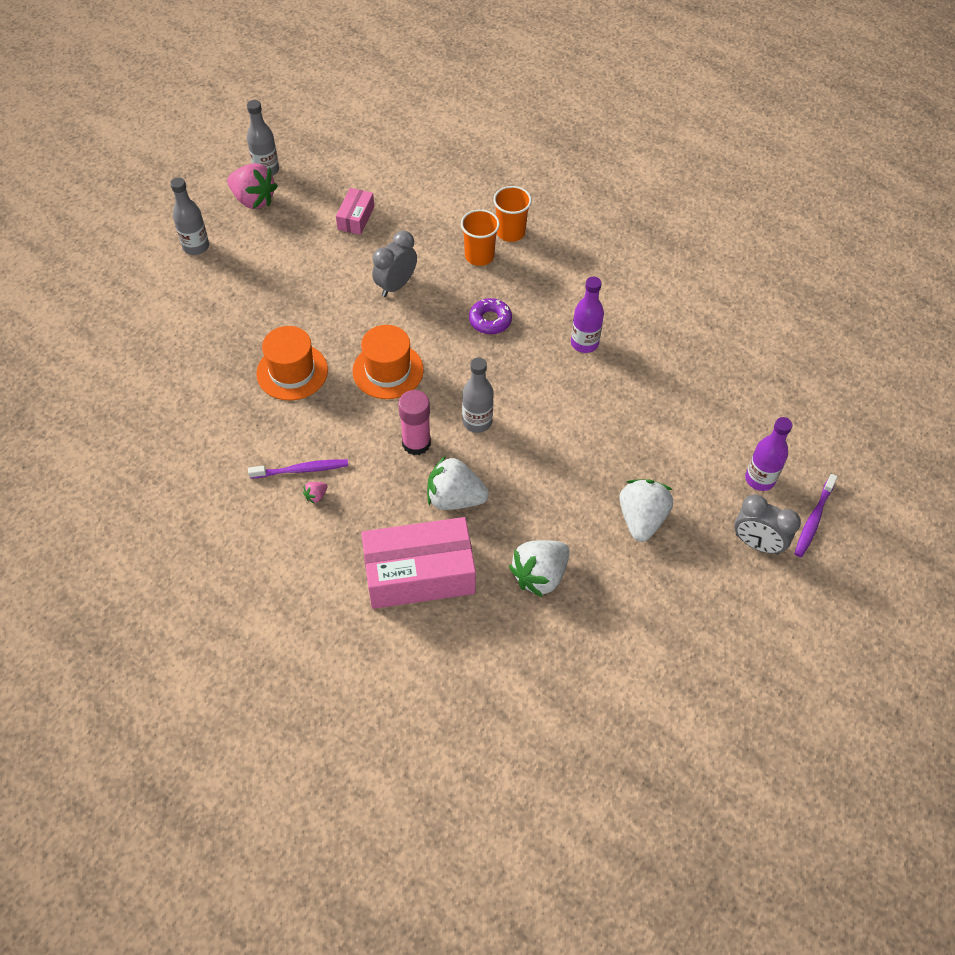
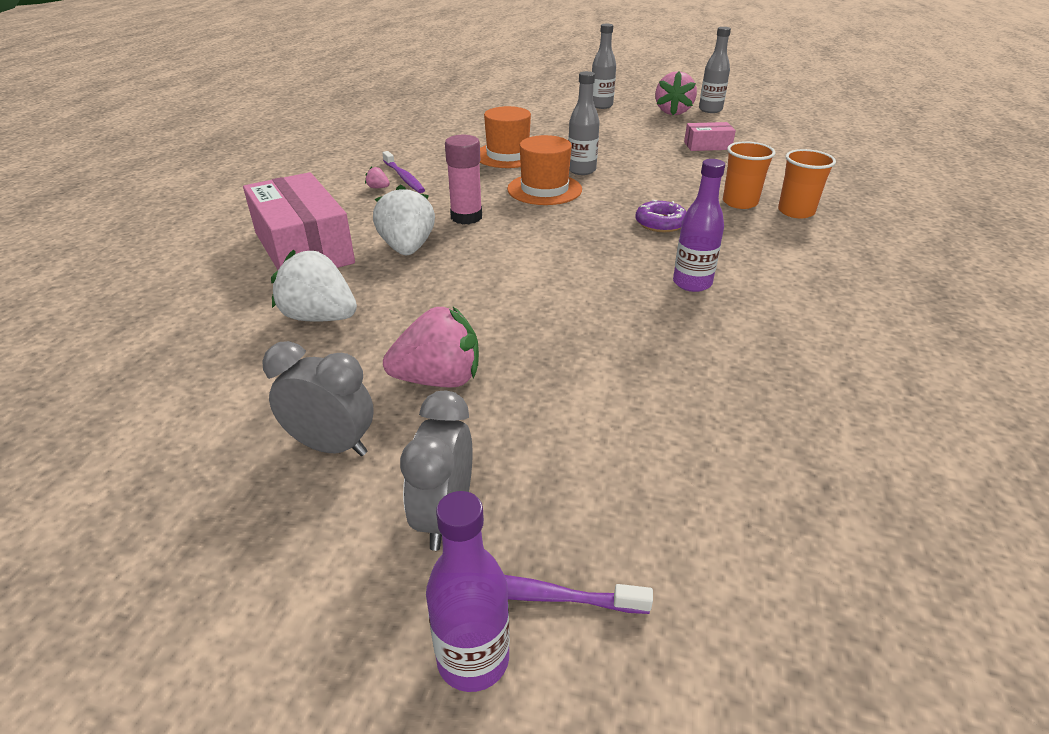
camera: 70 degrees right, 20 degrees down
grey clock [372,231,417,297] -> grey clock moved to [262,341,374,456]
grey bottle [462,357,494,433] -> grey bottle moved to [568,71,600,175]
white strawberry [619,479,673,542] -> pink strawberry [383,307,479,388]
purple bottle [745,417,792,491] -> purple bottle moved to [426,491,510,692]

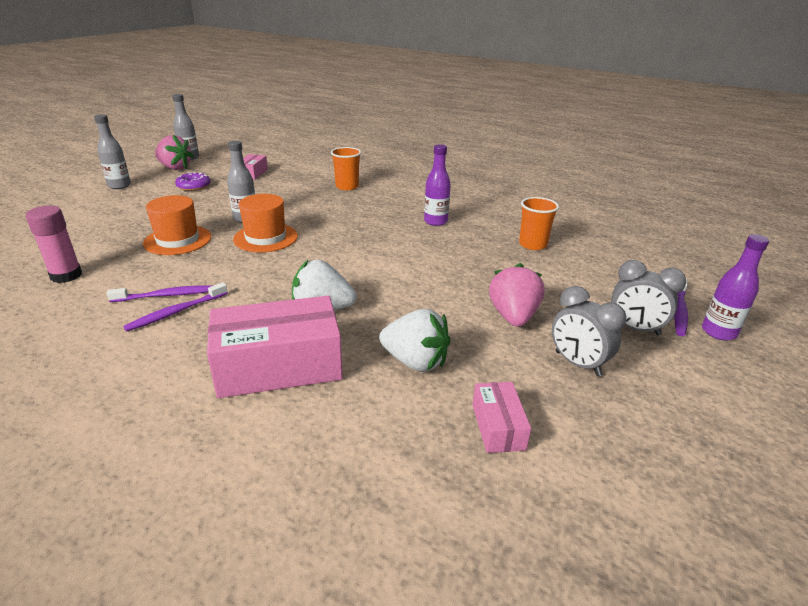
camera: 75 degrees left, 5 degrees down
grey clock [262,341,374,456] -> grey clock turned 75 degrees counterclockwise [552,286,626,376]
white strawberry [271,249,357,322] -> white strawberry turned 105 degrees counterclockwise [379,309,450,372]
pink strawberry [365,167,390,188] -> purple toothbrush [123,282,228,332]
pink glue stick [445,135,482,224] -> pink glue stick moved to [25,206,82,283]
purple donut [635,200,687,232] -> purple donut moved to [175,172,210,191]
orange cup [778,149,836,218] -> orange cup moved to [519,197,559,250]
none -> pink box [472,382,531,453]

